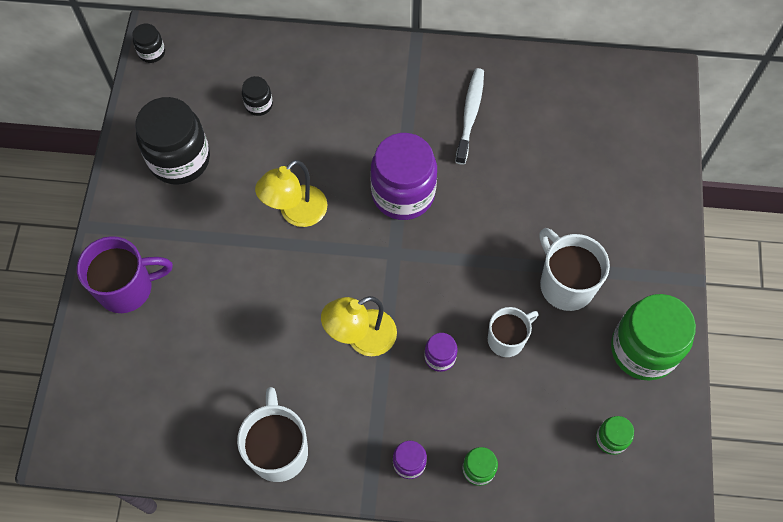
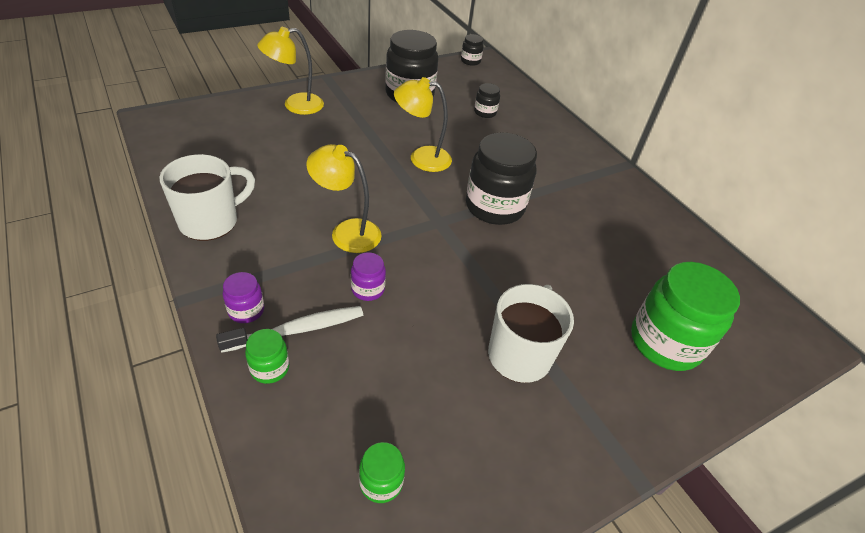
camera: 50 degrees right, 20 degrees down
purple mug [77,236,173,313] -> yellow lamp [257,27,324,115]
purple jar [370,133,437,220] -> black jar [466,133,537,225]
white toothbrush [455,68,484,165] -> white toothbrush moved to [216,306,363,353]
white mug [488,307,538,357] -> none
green jar [611,294,696,380] -> green jar moved to [631,262,740,371]

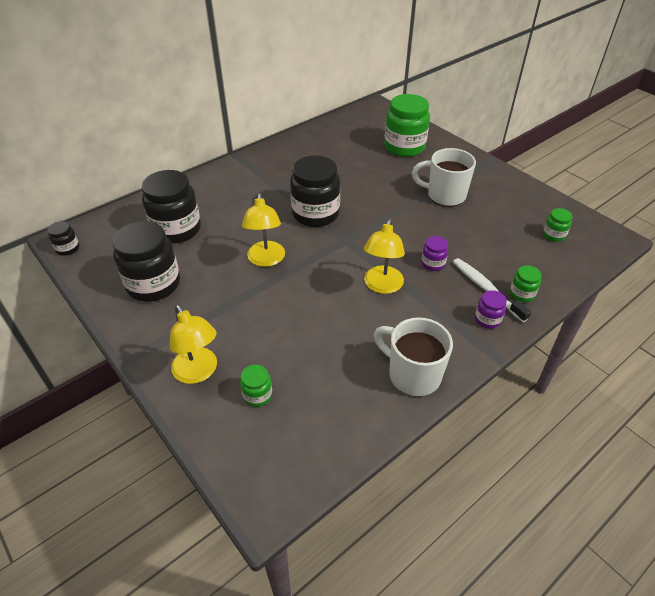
camera: 95 degrees left, 0 degrees up
black jar [474,83,500,118] -> black jar [142,170,201,243], size x2.16
none -> green jar [240,365,272,407]

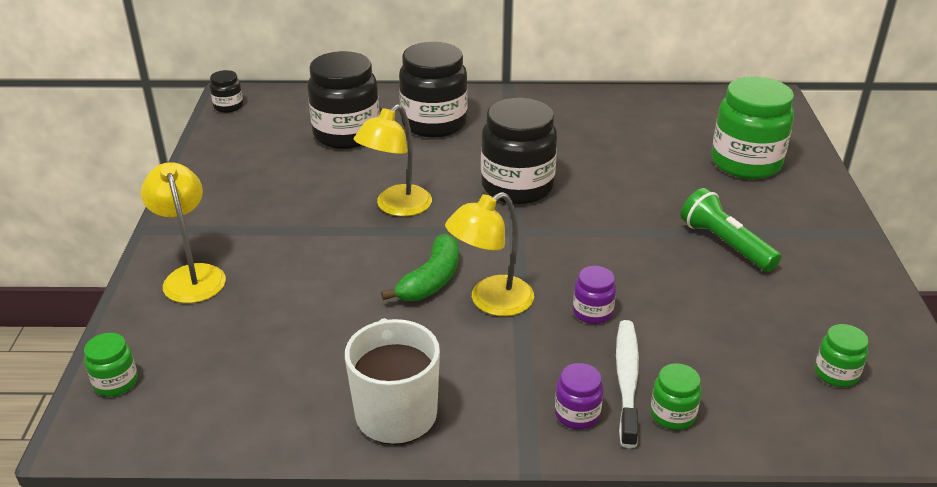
camera: 40 degrees right, 10 degrees down
black jar [112,221,180,302] -> black jar moved to [399,42,467,138]
yellow lamp [170,304,217,384] -> yellow lamp turned 150 degrees clockwise [141,162,226,303]
green jar [240,365,272,407] -> green jar moved to [84,333,138,396]
white mug [412,148,476,207] -> green flashlight [680,188,781,272]
none -> green banana [381,233,459,301]

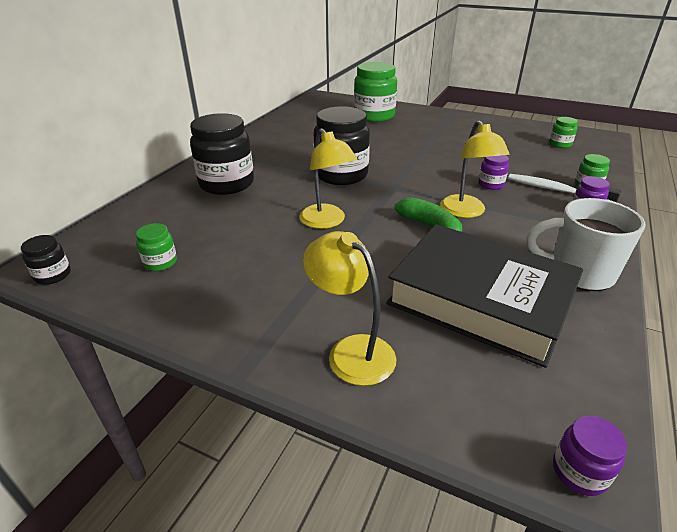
camera: 65 degrees left, 0 degrees up
green jar [84,333,138,396] -> green jar moved to [136,223,177,271]
yellow lamp [141,162,226,303] -> yellow lamp turned 45 degrees clockwise [303,231,396,386]
black jar [307,51,380,149] -> none
green flashlight [680,188,781,272] -> none
none -> black book [387,224,583,368]
none -> purple jar [553,416,627,496]

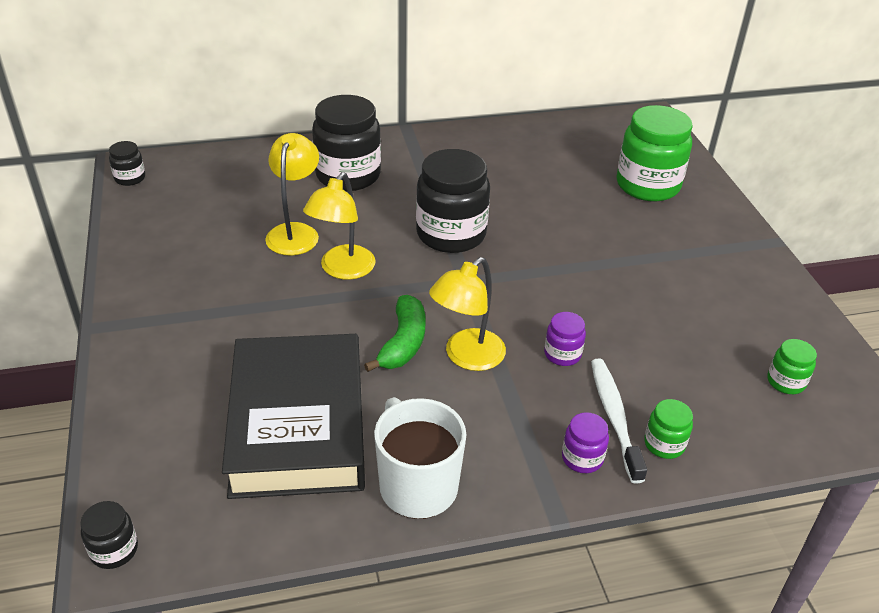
camera: 50 degrees right, 5 degrees up
green jar [136,223,177,271] -> none
yellow lamp [303,231,396,386] -> yellow lamp moved to [265,133,319,255]
purple jar [553,416,627,496] -> black jar [80,501,138,569]

